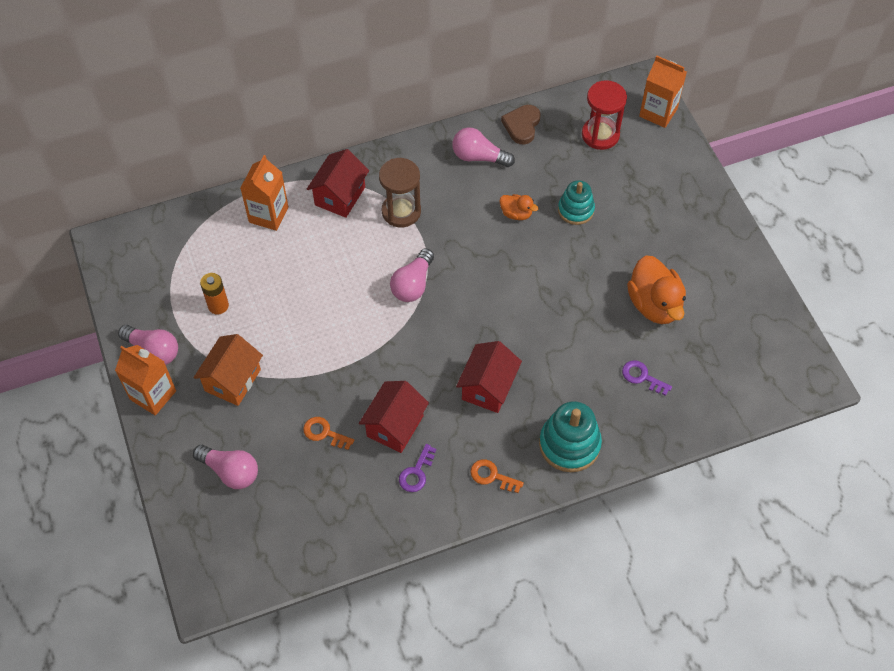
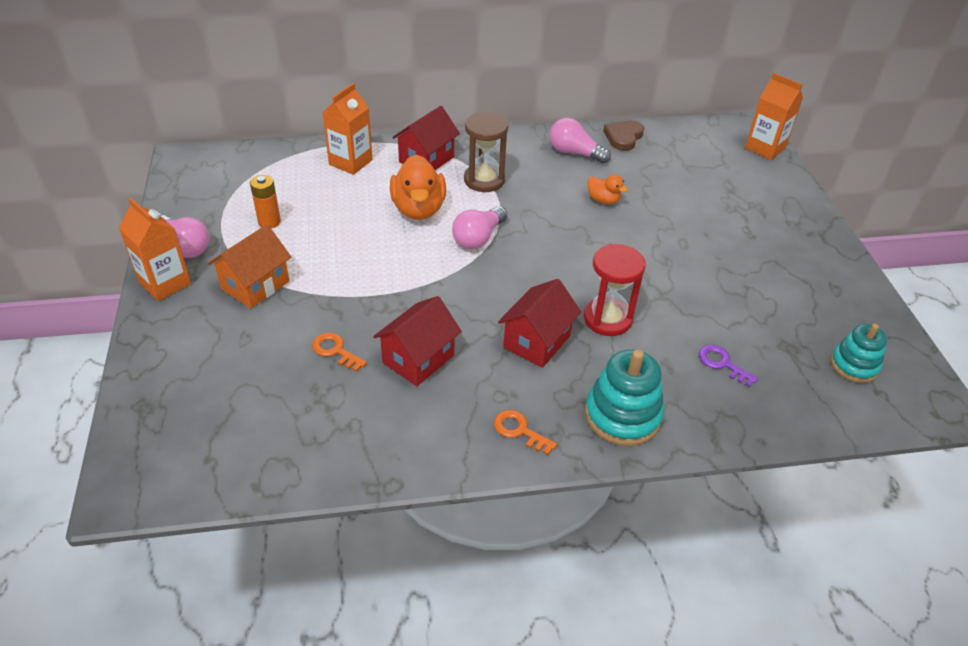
camera: 10 degrees right, 15 degrees down
pink light bulb [193,445,258,489] -> none
purple key [399,444,436,492] -> none
turquoise stacking toy [558,180,595,225] -> turquoise stacking toy moved to [830,324,887,383]
red hourglass [582,80,627,150] -> red hourglass moved to [584,244,646,336]
orange duck [627,255,686,324] -> orange duck moved to [390,155,446,220]

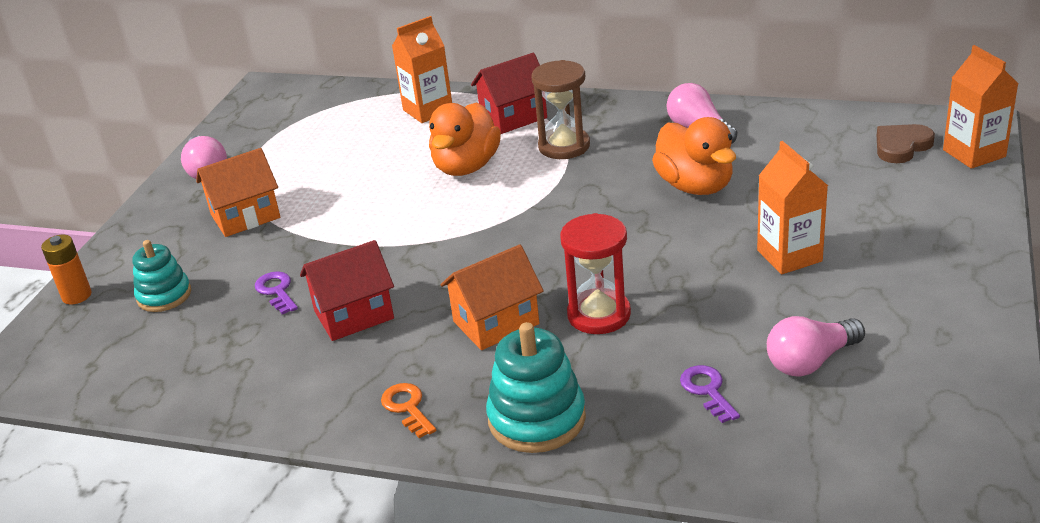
camera: 30 degrees right, 10 degrees down
orange carton [119,198,191,301] -> orange carton moved to [757,141,828,275]
orange battery [250,175,281,228] -> orange battery moved to [41,235,92,304]
orange key [312,333,367,372] -> purple key [255,271,298,314]
pink light bulb [452,206,507,249] -> pink light bulb moved to [767,316,865,376]
red house [498,279,581,368] -> orange house [440,245,543,350]
orange duck [588,174,628,204] -> orange duck [652,117,736,195], size x1.94
brown heart [603,120,644,151] -> brown heart moved to [877,124,935,163]
turquoise stacking toy [830,324,887,383] -> turquoise stacking toy moved to [132,240,191,312]

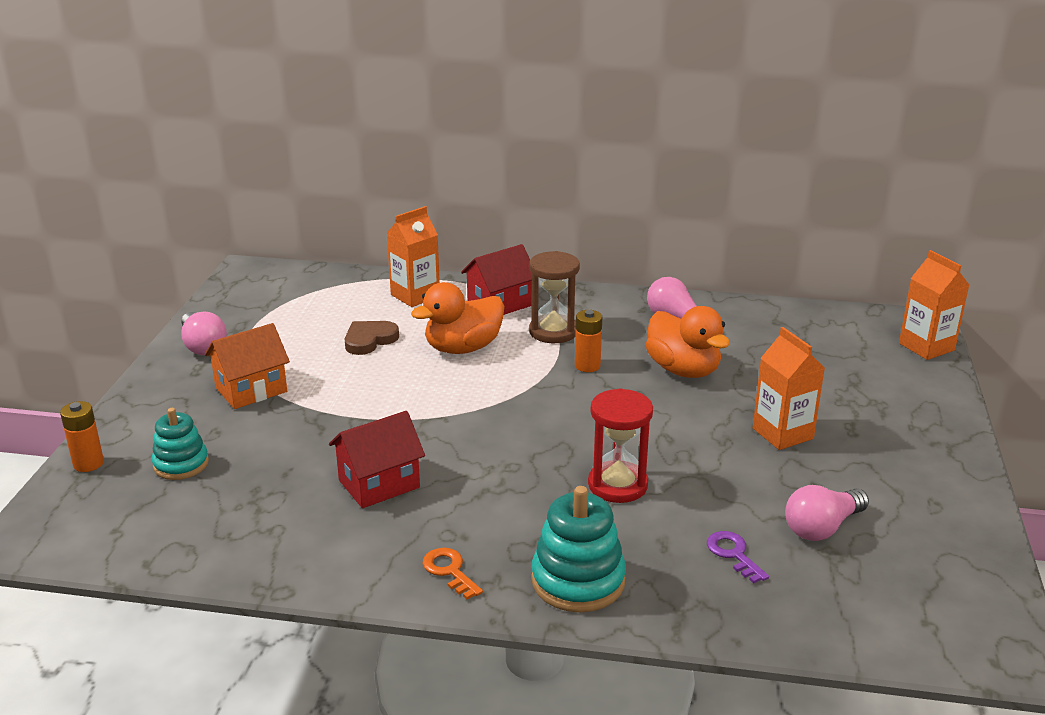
camera: 10 degrees left, 5 degrees down
purple key [255,271,298,314] -> none
orange duck [429,102,501,176] -> orange duck turned 45 degrees clockwise [411,282,505,354]
orange house [440,245,543,350] -> none
brown heart [877,124,935,163] -> brown heart moved to [345,321,399,355]
none -> orange battery [575,310,602,372]

